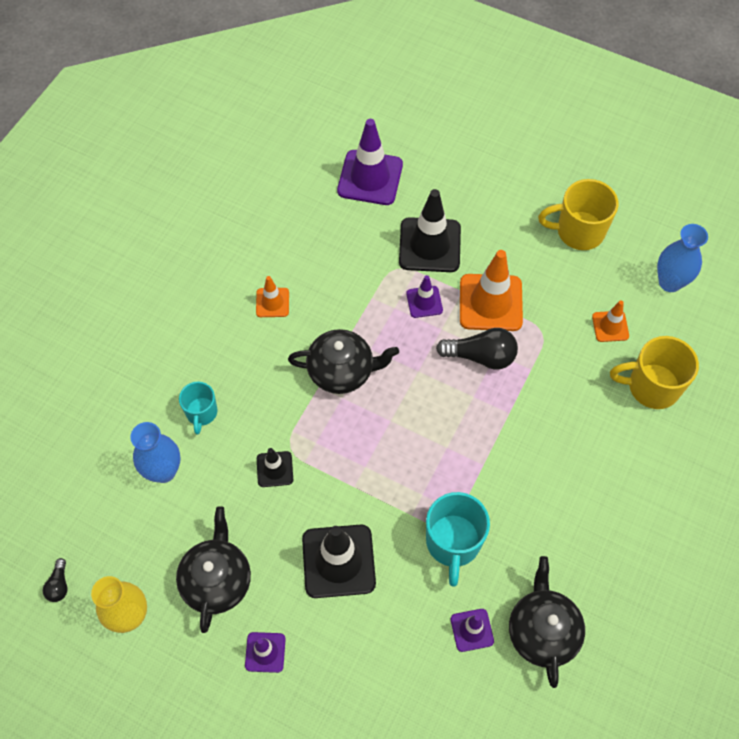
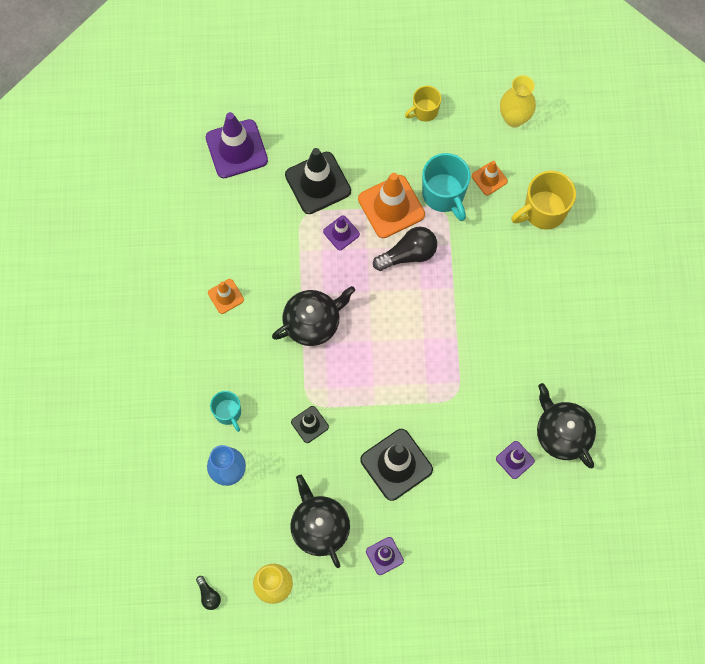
camera: 30 degrees left, 10 degrees up
turquoise mug [426,492,490,587] -> turquoise mug moved to [422,153,471,221]
yellow mug [538,179,618,250] -> yellow mug [405,86,441,122], size x0.61
blue vase [657,224,708,292] -> yellow vase [500,75,536,127]

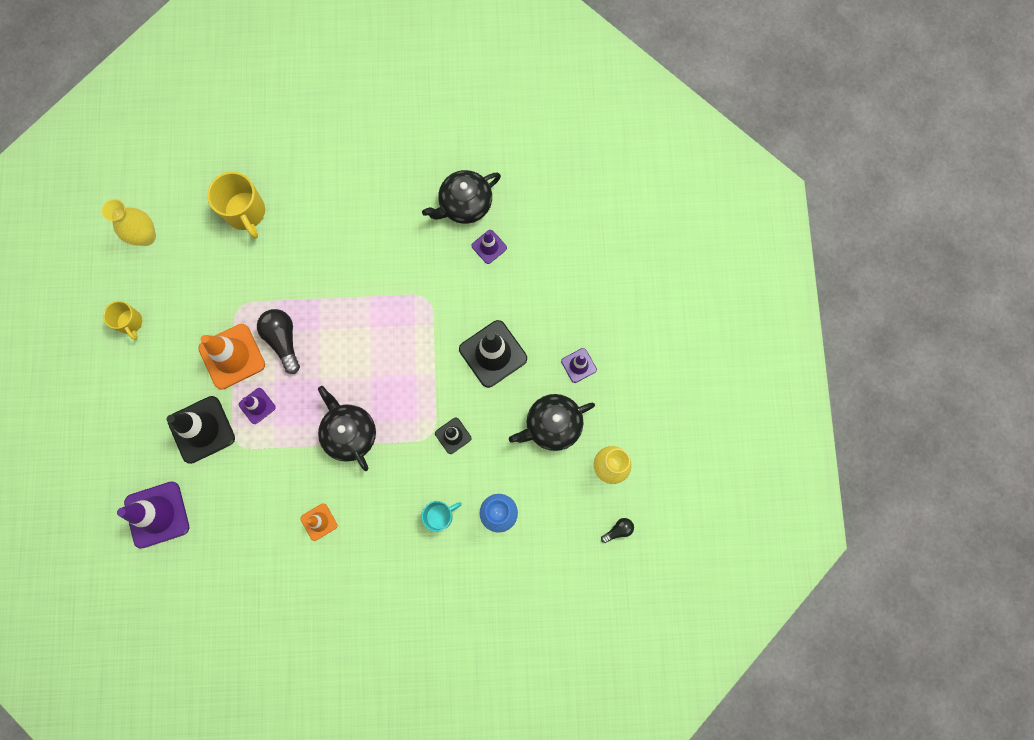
camera: 90 degrees left, 5 degrees up
turquoise mug [422,153,471,221] -> none
orange traffic cone [472,161,508,195] -> none

